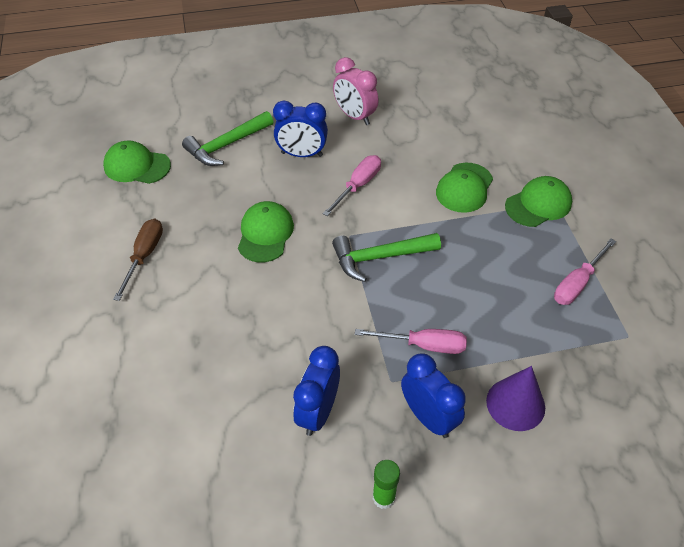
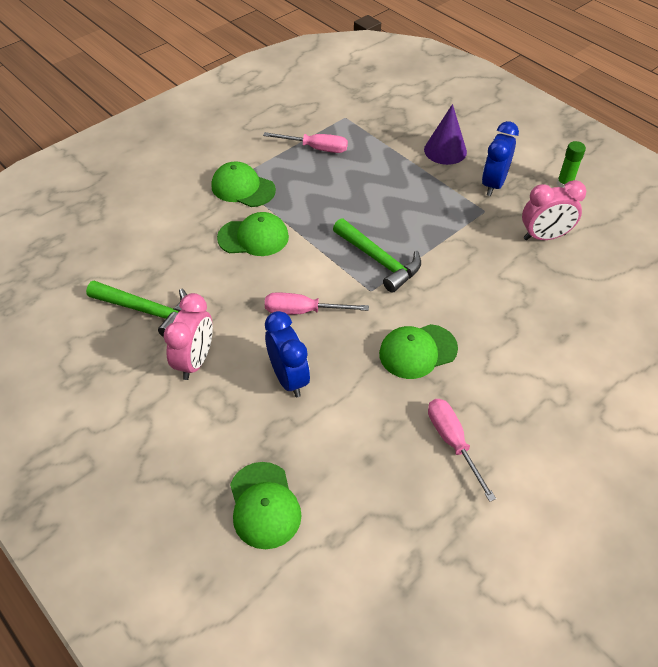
camera: 120 degrees left, 0 degrees up
green cap [103,140,171,184] -> green cap moved to [230,462,302,549]
brown screwdriver [113,219,163,301] -> none
green hammer [182,111,274,166] -> green hammer moved to [86,281,187,337]
blue clock [293,346,340,436] -> pink clock [522,180,586,240]
pink screwdriver [355,329,467,354] -> pink screwdriver moved to [428,399,496,502]

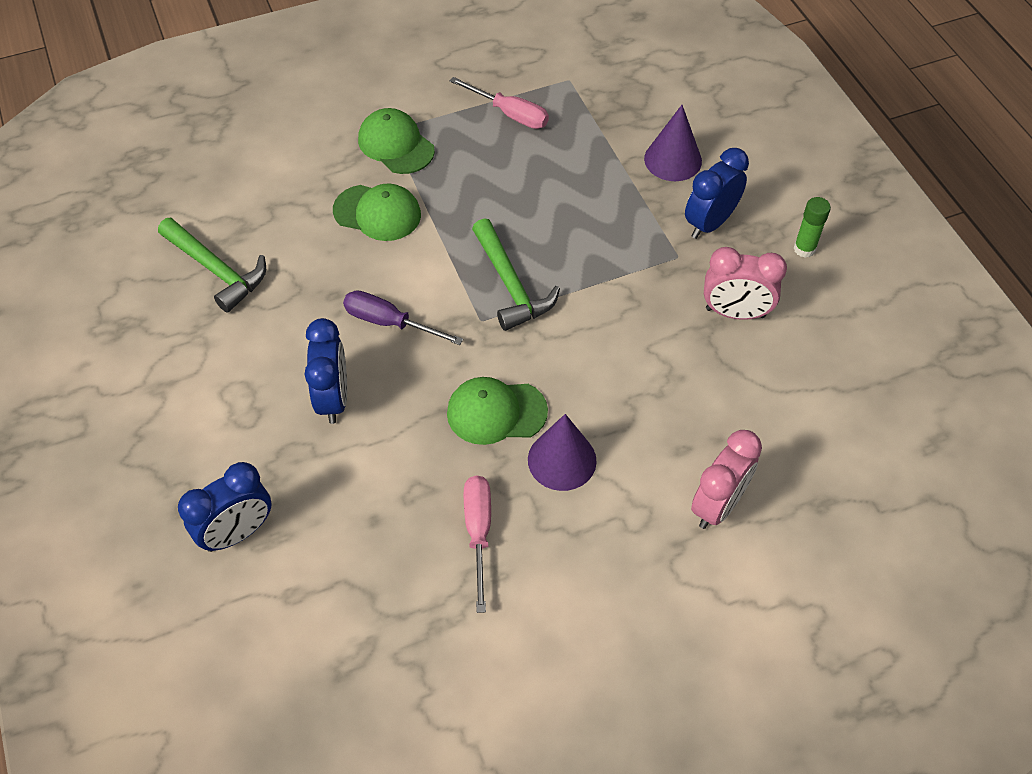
camera: 20 degrees right, 5 degrees up
pink clock [164,293,213,380] -> pink clock moved to [691,430,762,529]
green cap [230,462,302,549] -> blue clock [178,462,272,552]
pink screwdriver [265,292,369,314] -> purple screwdriver [343,290,463,345]
none -> purple cone [528,414,597,491]

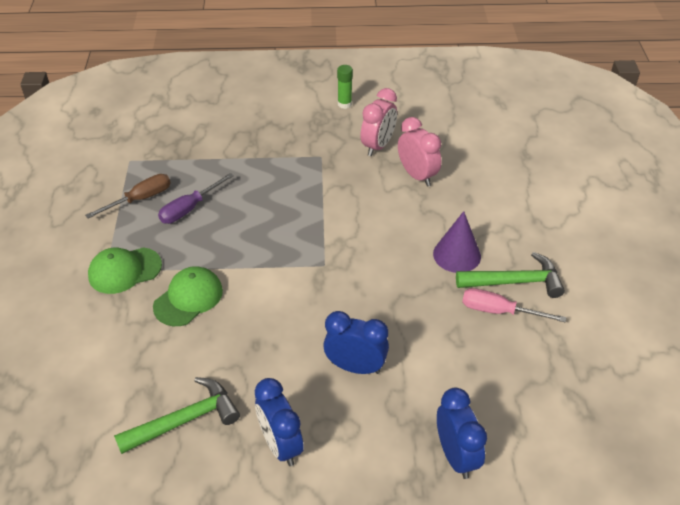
camera: 70 degrees left, 10 degrees down
purple screwdriver [343,290,463,345] -> purple screwdriver moved to [158,173,234,224]
green cap [447,377,548,445] -> none
pink screwdriver [450,77,549,129] -> brown screwdriver [85,174,171,218]
green hammer [472,218,560,331] -> green hammer moved to [456,252,565,298]
purple cone [644,105,702,181] -> none
blue clock [685,148,749,239] -> blue clock moved to [255,378,304,466]
pink clock [691,430,762,529] -> pink clock moved to [398,117,441,187]

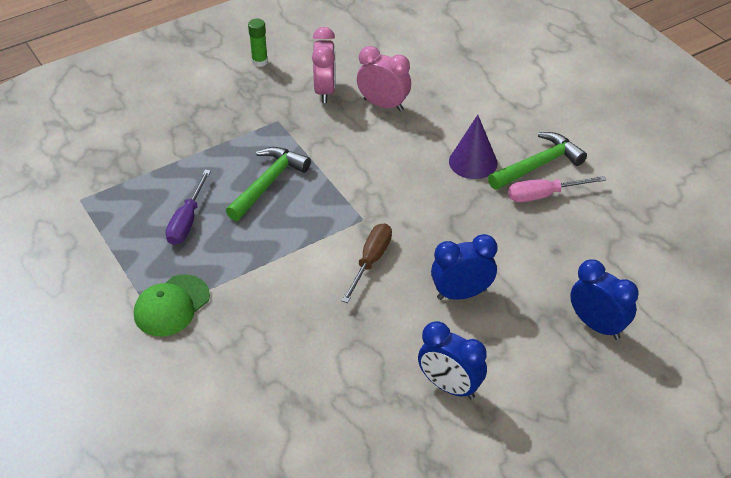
camera: 30 degrees left, 0 degrees up
brown screwdriver [85,174,171,218] -> brown screwdriver moved to [341,223,392,303]
green hammer [114,377,240,454] -> green hammer moved to [226,147,311,221]
green cap [153,266,223,326] -> none

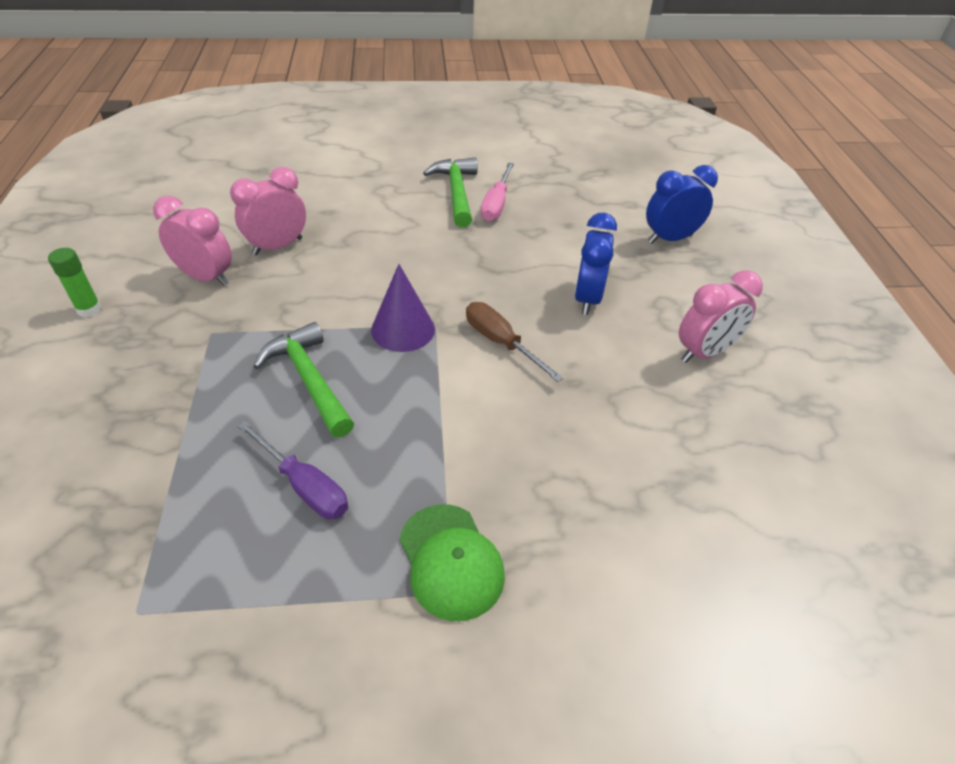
camera: 65 degrees left, 0 degrees up
blue clock [418,321,487,399] -> pink clock [679,270,763,363]
purple cone [449,115,498,179] -> purple cone moved to [371,264,435,352]

